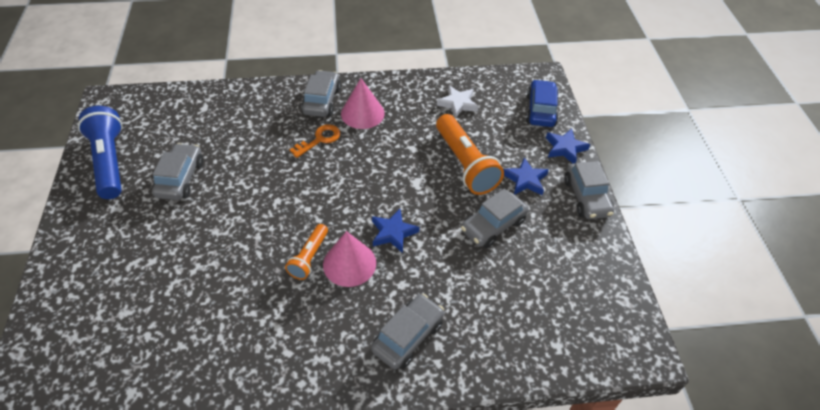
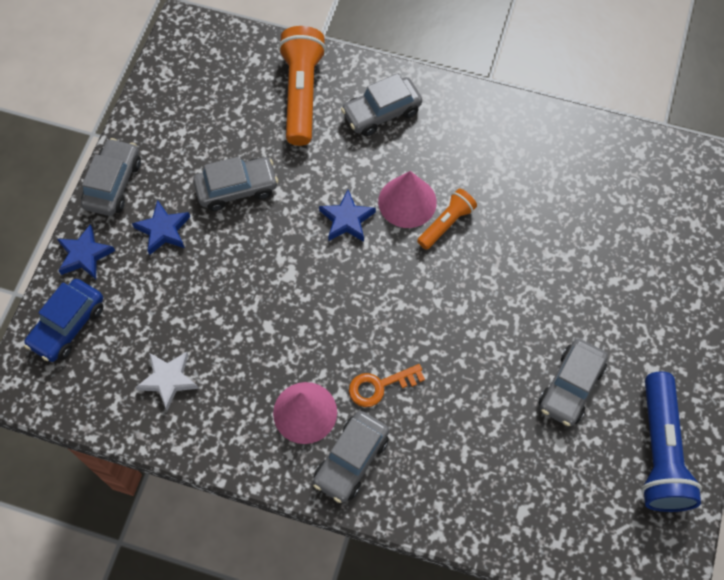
camera: 155 degrees left, 15 degrees up
orange flashlight [436,114,504,195] -> orange flashlight moved to [278,26,326,146]

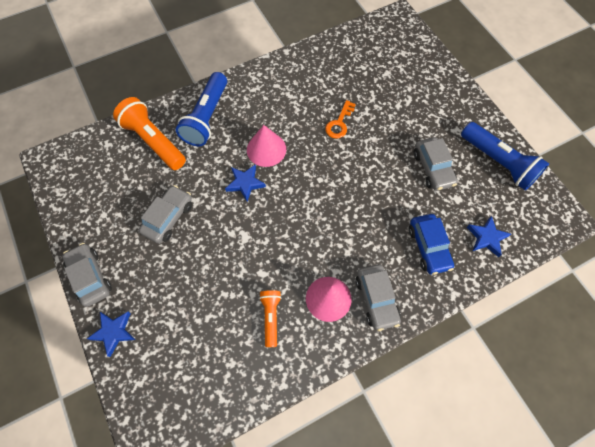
camera: 45 degrees left, 0 degrees up
blue car [24,279,104,362] -> blue car moved to [409,214,454,275]
blue star [132,200,190,255] -> blue star moved to [467,216,511,257]
white star [136,352,199,410] -> none
grey car [341,73,422,136] -> blue flashlight [176,72,227,146]
orange key [349,364,425,407] -> orange key moved to [325,100,356,139]
orange flashlight [417,188,477,250] -> orange flashlight moved to [259,290,282,347]

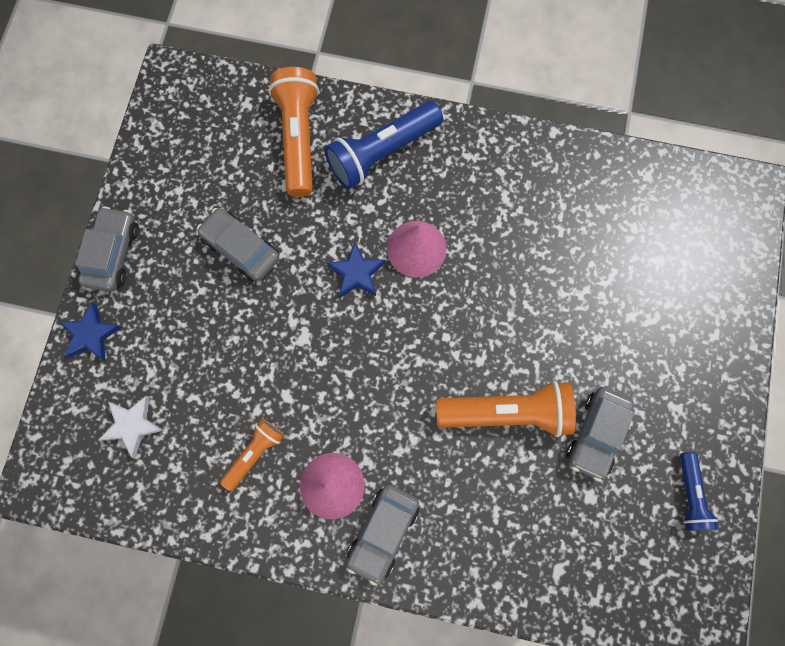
camera: 40 degrees right, 10 degrees up
grey car [139,185,192,243] -> grey car turned 120 degrees counterclockwise [197,208,279,282]
orange key [325,100,356,139] -> none
blue car [409,214,454,275] -> none
blue flashlight [461,122,549,190] -> blue flashlight [680,452,718,531], size x0.56
blue star [467,216,511,257] -> none
none -> white star [99,396,164,458]
none -> orange flashlight [436,381,576,437]

